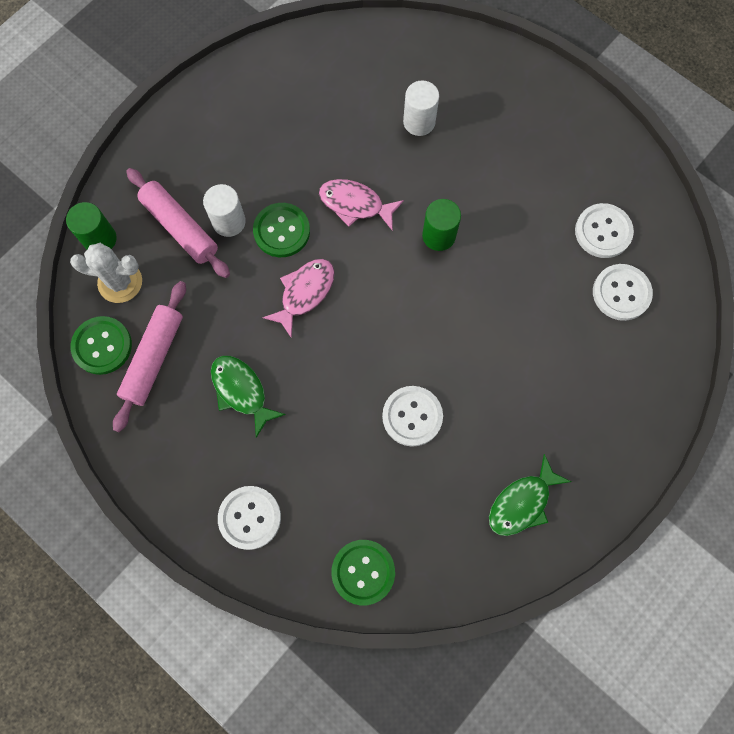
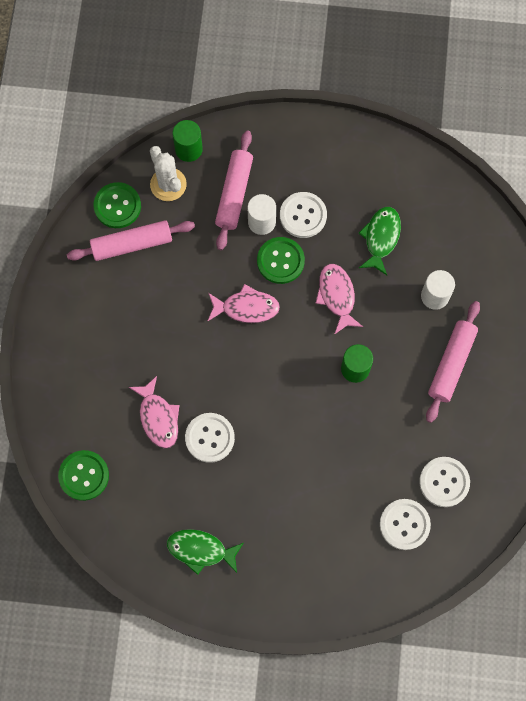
camera: 55 degrees right, 0 degrees up
green fish [211,356,286,438] -> green fish moved to [358,207,401,275]
white button [218,486,281,550] -> white button moved to [280,192,327,238]
none -> pink fish [129,376,180,449]
none -> pink rolling pin [426,301,480,423]

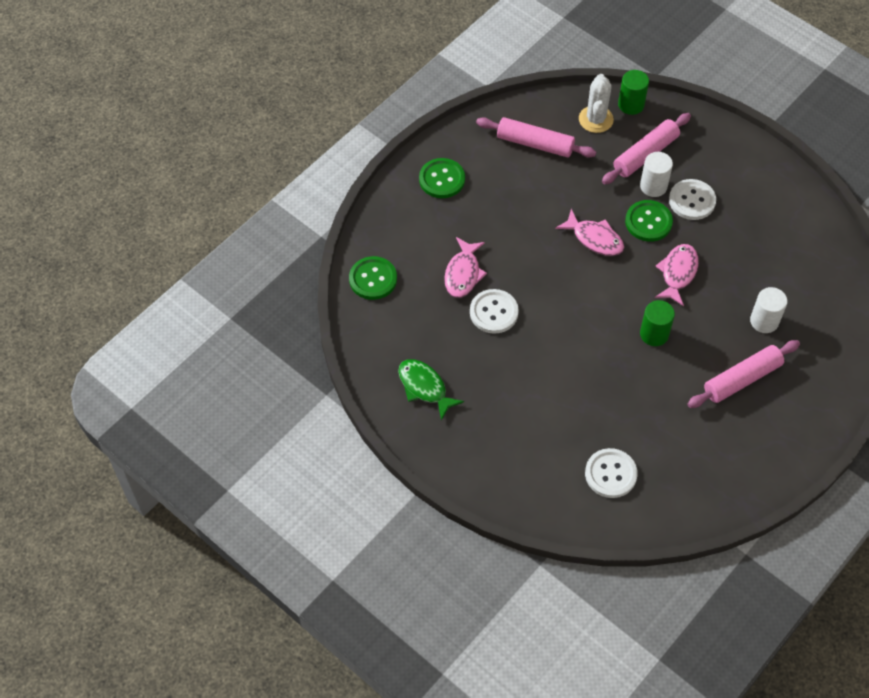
camera: 35 degrees right, 15 degrees down
green button [94,182,141,228] -> green button moved to [419,158,465,198]
green fish [358,207,401,275] -> none
white button [419,457,470,507] -> none

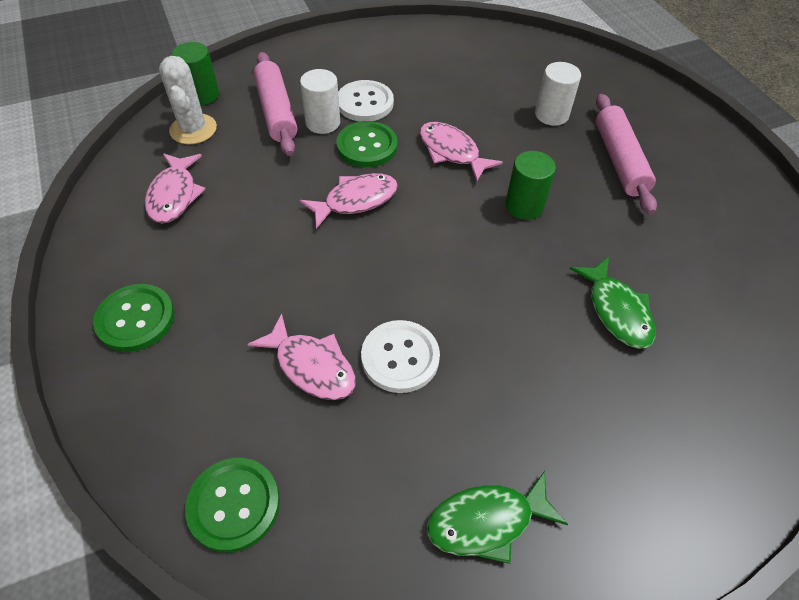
camera: 65 degrees left, 5 degrees down
pink rolling pin [476,117,596,158] -> pink fish [145,153,205,224]
white cactus [579,74,614,133] -> white cactus turned 45 degrees clockwise [159,56,217,144]
white button [585,448,638,498] -> none
none -> green fish [570,257,656,349]

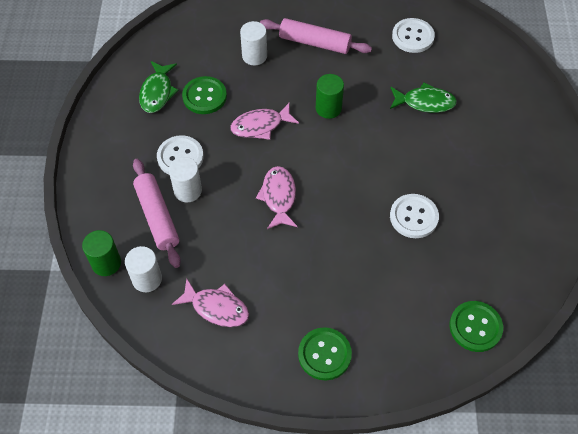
camera: 65 degrees left, 5 degrees up
white cactus [159,56,217,144] -> white cylinder [125,246,162,292]
pink fish [247,313,356,400] -> none
pink rolling pin [254,52,297,156] -> pink rolling pin turned 60 degrees clockwise [133,159,181,268]
green button [336,121,397,167] -> green button moved to [182,76,227,114]
green fish [427,471,568,564] -> green fish moved to [139,61,179,113]
none -> white button [392,18,435,53]

